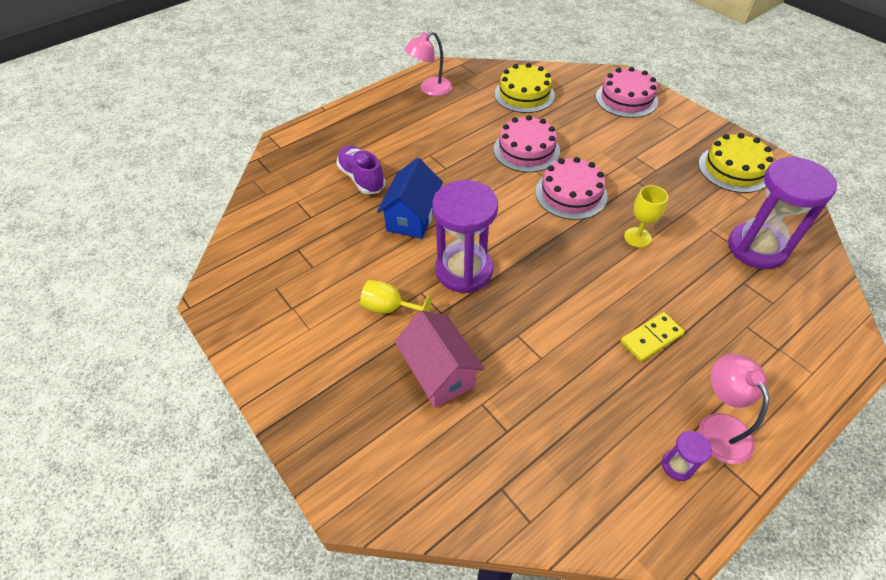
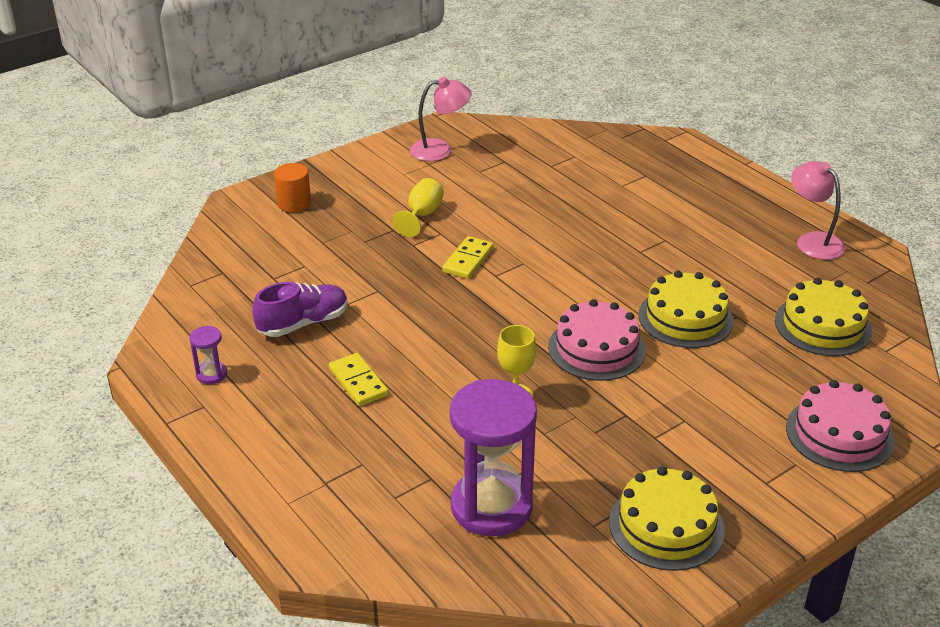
camera: 90 degrees right, 15 degrees down
purple shoe [336,145,386,194] -> purple shoe moved to [252,282,348,337]
blue house [377,158,443,239] -> none
pink house [395,310,485,408] -> none
purple hourglass [432,180,498,293] -> yellow domino [442,236,494,279]
pink cake [494,115,560,172] -> yellow cake [638,271,734,348]
pink lamp [698,354,769,464] -> pink lamp moved to [410,77,472,161]
none -> orange cylinder [274,163,311,212]

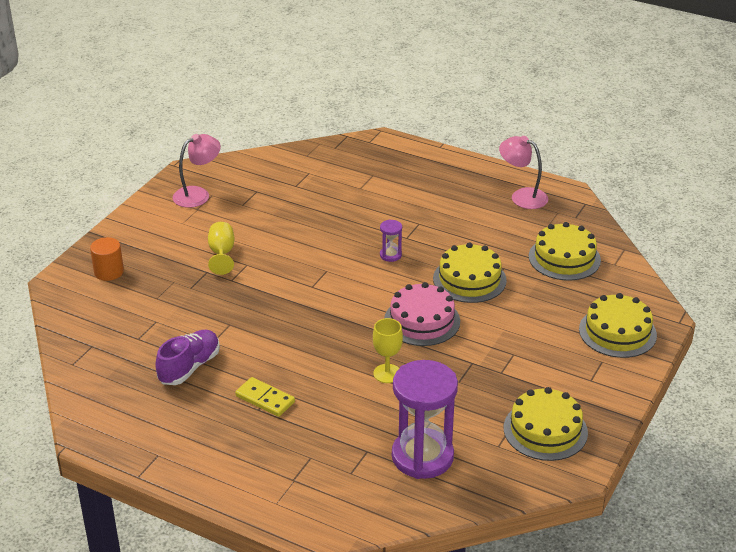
camera: 25 degrees left, 0 degrees up
purple hourglass [189,326,227,384] -> purple hourglass moved to [380,220,402,262]
yellow domino [442,236,494,279] -> none
pink cake [786,380,895,472] -> yellow cake [579,293,657,358]

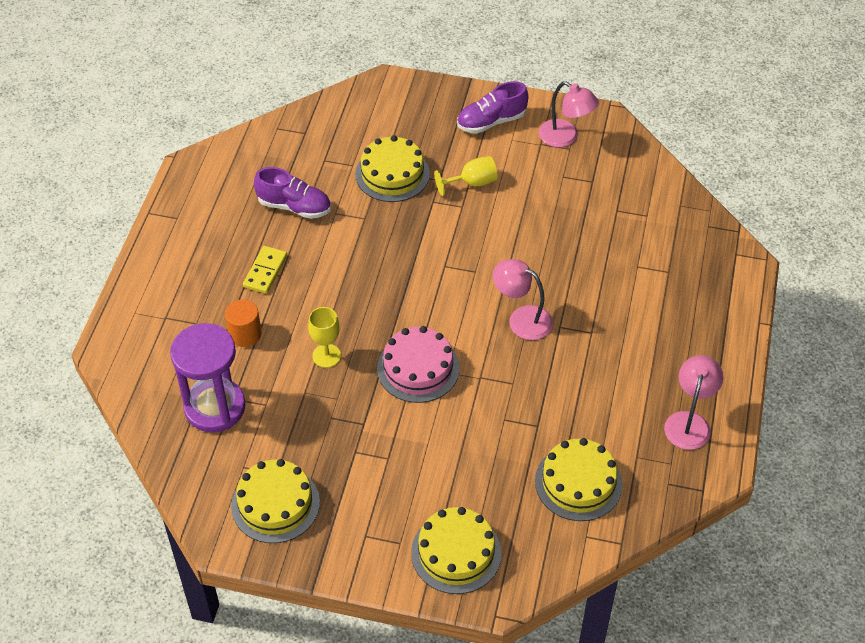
camera: 75 degrees right, 15 degrees up
orange cylinder [90,237,124,281] -> orange cylinder moved to [225,299,262,347]
purple hourglass [380,220,402,262] -> pink lamp [493,259,553,340]
yellow cake [433,242,507,303] -> yellow cake moved to [355,135,430,202]
none -> purple shoe [457,81,529,134]

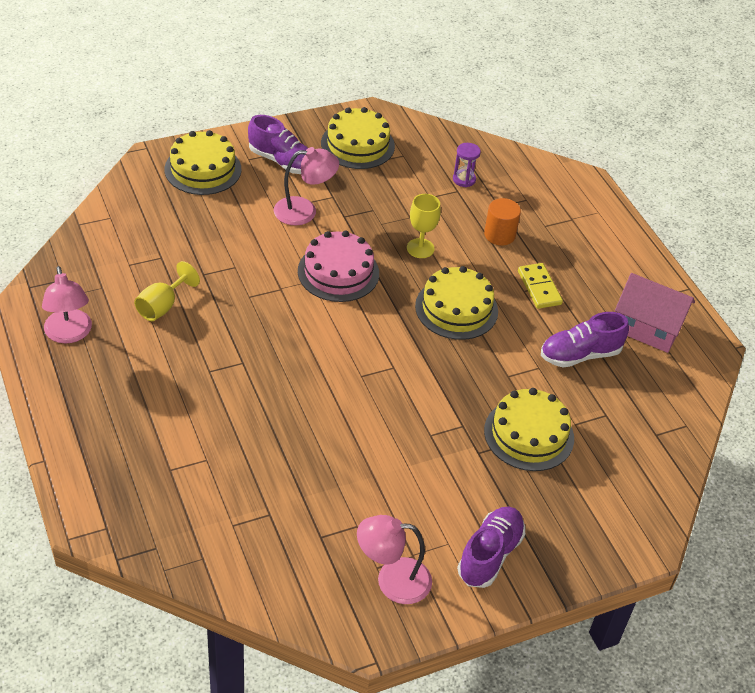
camera: 140 degrees right, 5 degrees down
purple hourglass [170,323,245,432] -> purple hourglass [453,143,481,187], size x0.42
yellow goblet [435,156,498,196] -> yellow goblet moved to [134,261,200,321]
pink lamp [493,259,553,340] -> pink lamp moved to [274,147,339,226]
yellow cake [535,438,623,521] -> yellow cake moved to [415,266,498,340]
none -> purple shoe [248,115,308,174]
none -> pink house [615,273,695,353]

